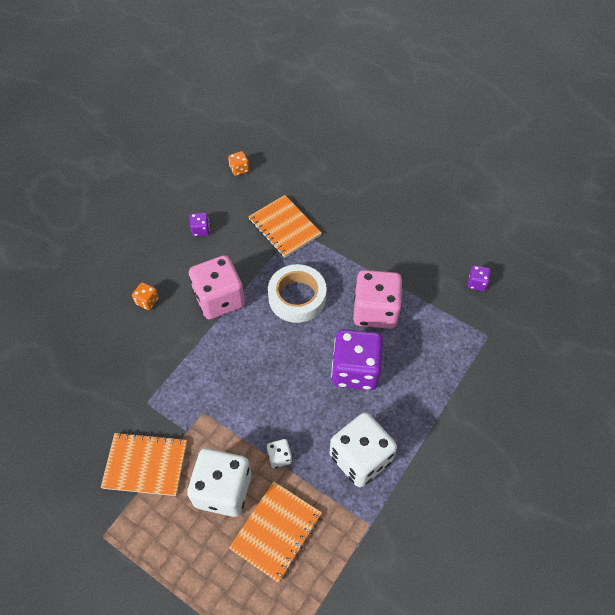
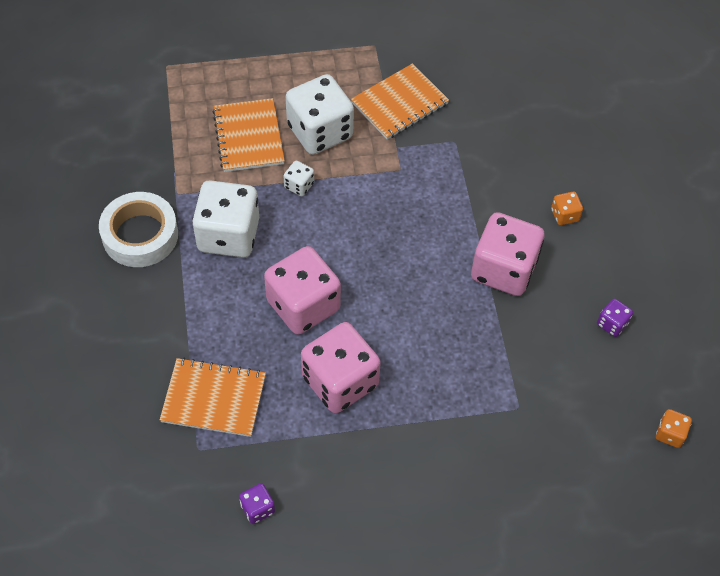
camera: 135 degrees right, 0 degrees up
orange notebook [248,195,322,258] -> orange notebook moved to [160,358,266,437]
white tape [268,264,327,323] -> white tape moved to [99,192,178,267]
purple dice [331,329,383,390] -> pink dice [264,246,341,335]

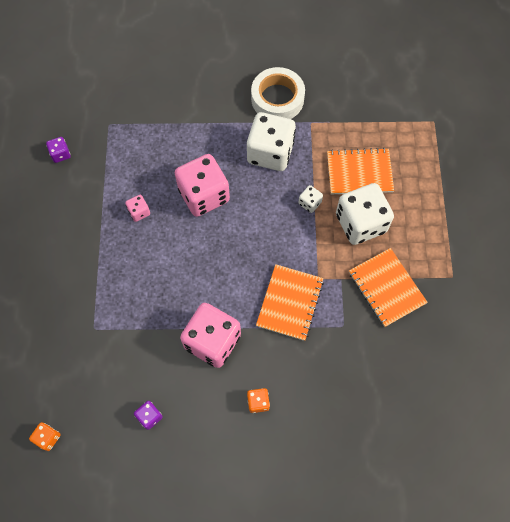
camera: 100 degrees right, 10 degrees up
orange notebook [160,358,266,437] -> orange notebook moved to [256,264,324,341]
pink dice [301,322,381,413] -> pink dice [125,195,150,222], size x0.44

